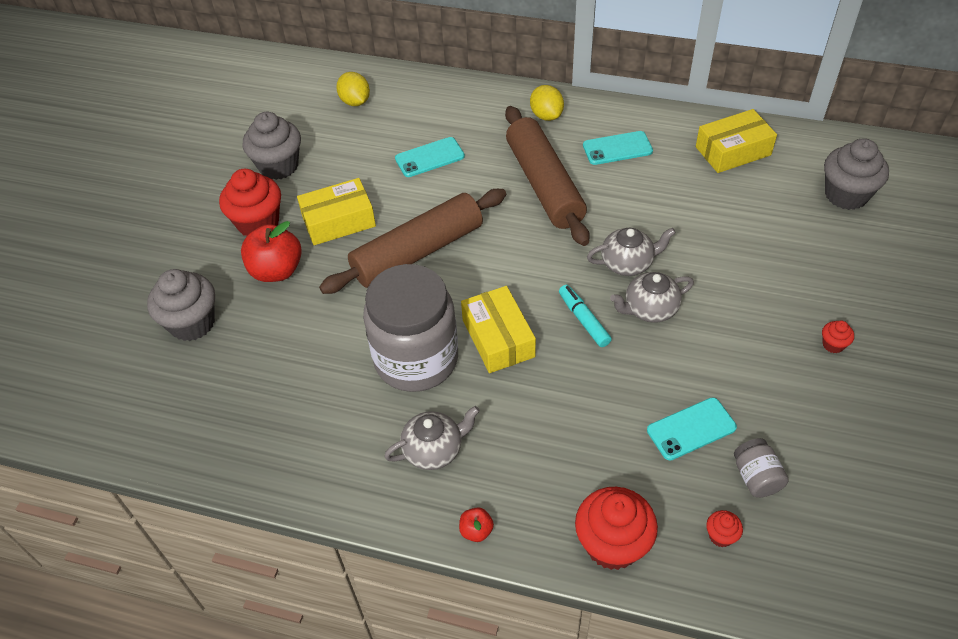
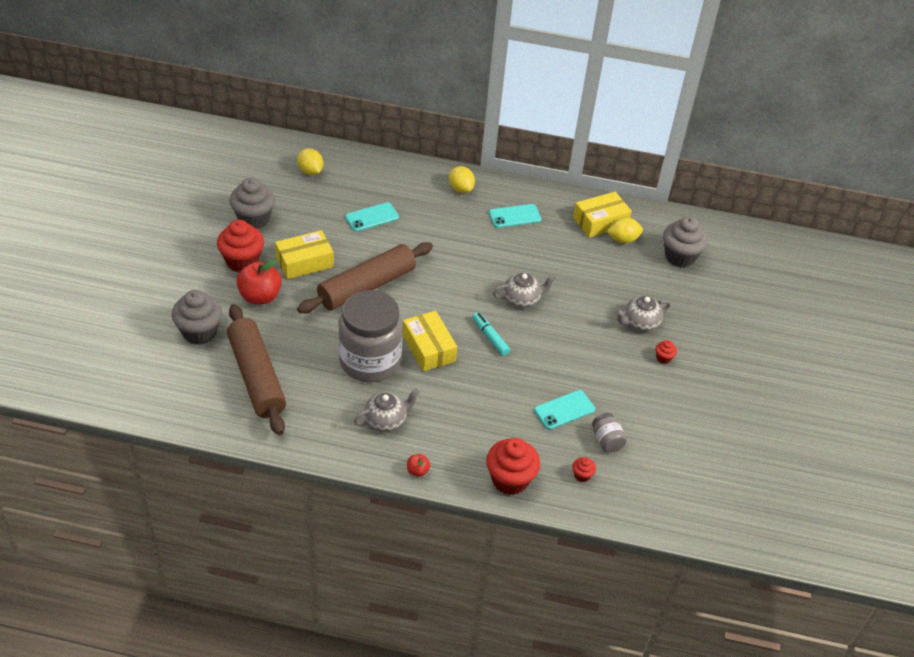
camera: 10 degrees left, 5 degrees down
brown rolling pin [505,106,590,246] -> brown rolling pin moved to [227,304,286,435]
grey teapot [610,272,694,323] -> grey teapot moved to [615,296,671,331]
none -> yellow lemon [606,217,643,244]

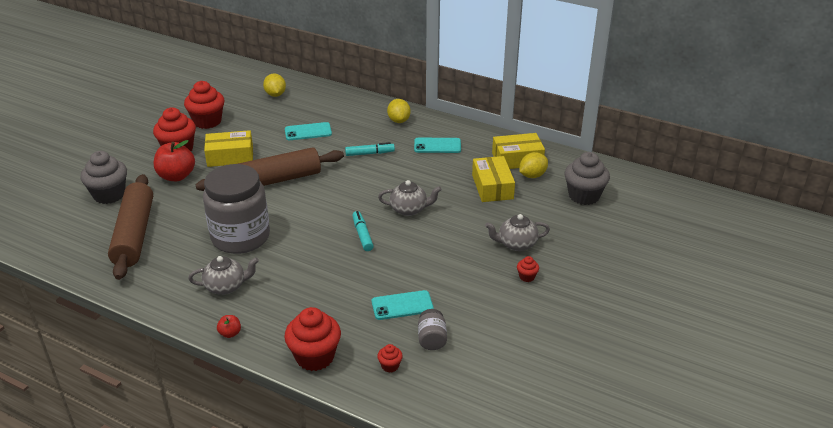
camera: 20 degrees right, 10 degrees down
grey cupcake [230,178,275,229] -> red cupcake [184,81,224,129]
yellow box [403,311,457,372] -> yellow box moved to [472,156,515,202]
yellow lemon [606,217,643,244] -> yellow lemon turned 45 degrees counterclockwise [520,152,548,178]
none -> turquoise marker [345,142,395,156]

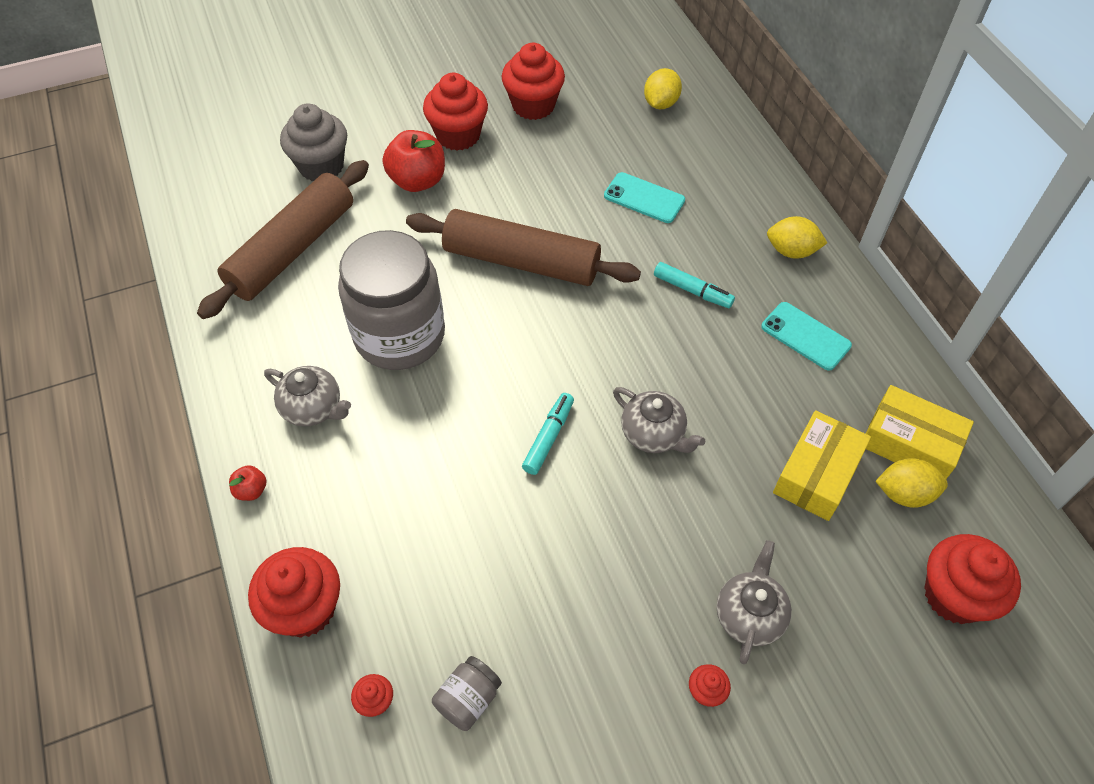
camera: 40 degrees right, 20 degrees up
yellow box [204,130,253,167] -> none
turquoise phone [372,290,434,320] -> none
yellow lemon [387,99,411,123] -> yellow lemon turned 75 degrees clockwise [767,216,827,259]
grey teapot [485,214,550,251] -> grey teapot turned 75 degrees clockwise [717,540,792,664]
grey cupcake [565,152,610,205] -> red cupcake [924,534,1021,624]

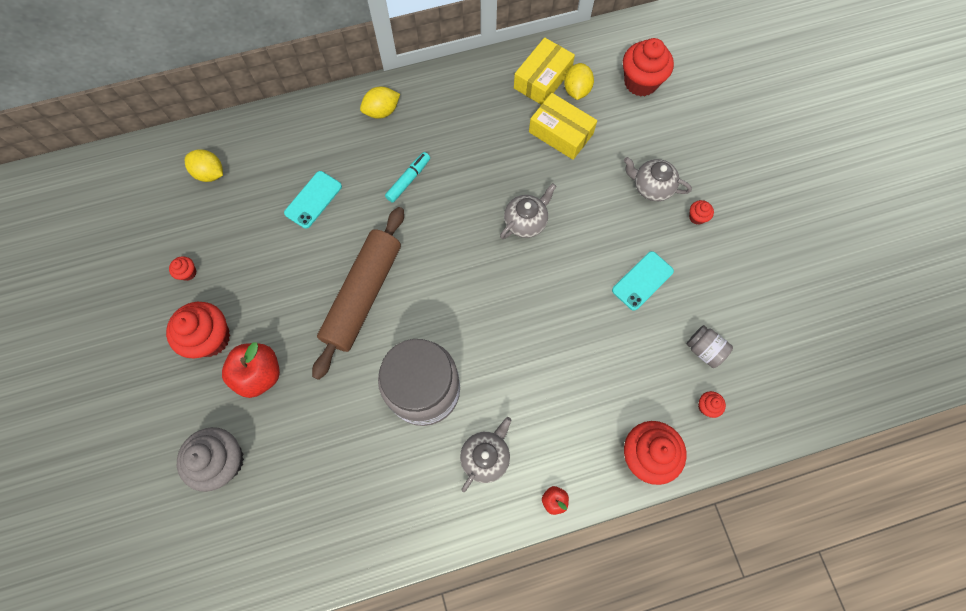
camera: 85 degrees left, 15 degrees up
brown rolling pin [197,160,369,319] -> none
red cupcake [501,43,565,120] -> red cupcake [169,256,196,281], size x0.45
turquoise marker [522,393,574,475] -> none
turquoise phone [761,302,852,371] -> turquoise phone moved to [612,251,674,311]
yellow lemon [767,216,827,259] -> yellow lemon turned 45 degrees clockwise [360,87,400,119]

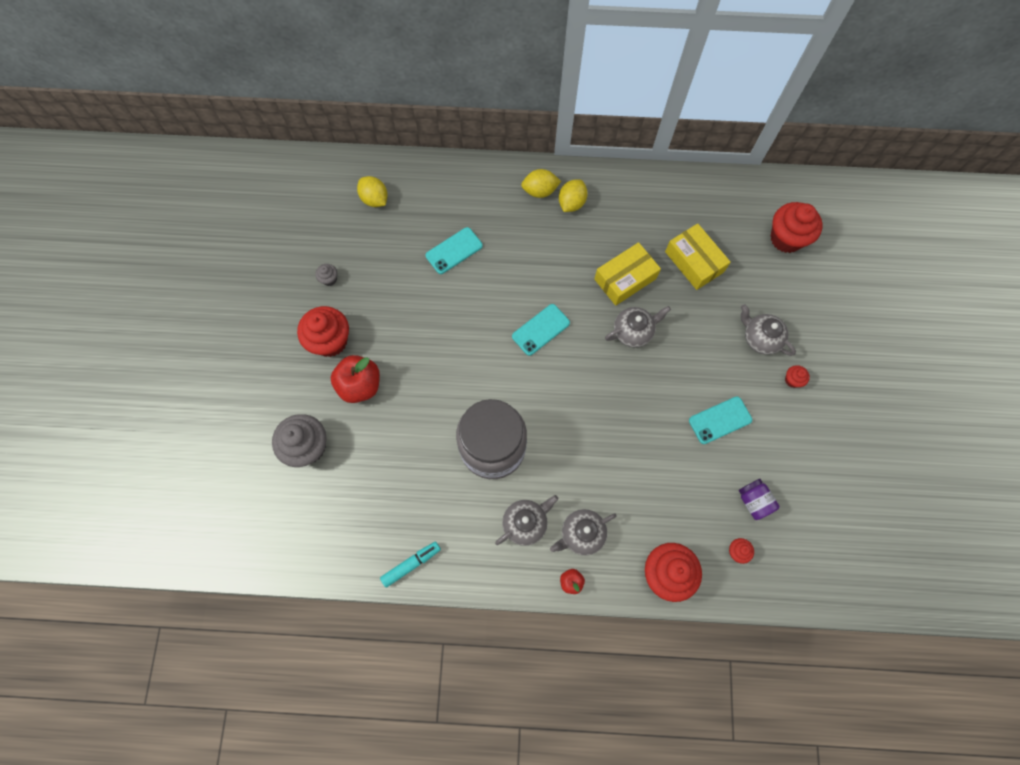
camera: 20 degrees right, 0 degrees up
red cupcake [169,256,196,281] -> grey cupcake [315,264,337,286]
brown rolling pin [312,207,404,380] -> none
turquoise marker [385,152,430,203] -> turquoise marker moved to [380,542,441,588]
yellow box [514,37,575,104] -> yellow box moved to [594,242,661,306]
yellow lemon [564,63,594,100] -> yellow lemon moved to [559,179,588,212]
grey jar [686,325,733,368] -> purple jar [739,479,780,520]
none -> turquoise phone [512,304,570,356]
none -> grey teapot [550,509,617,556]

